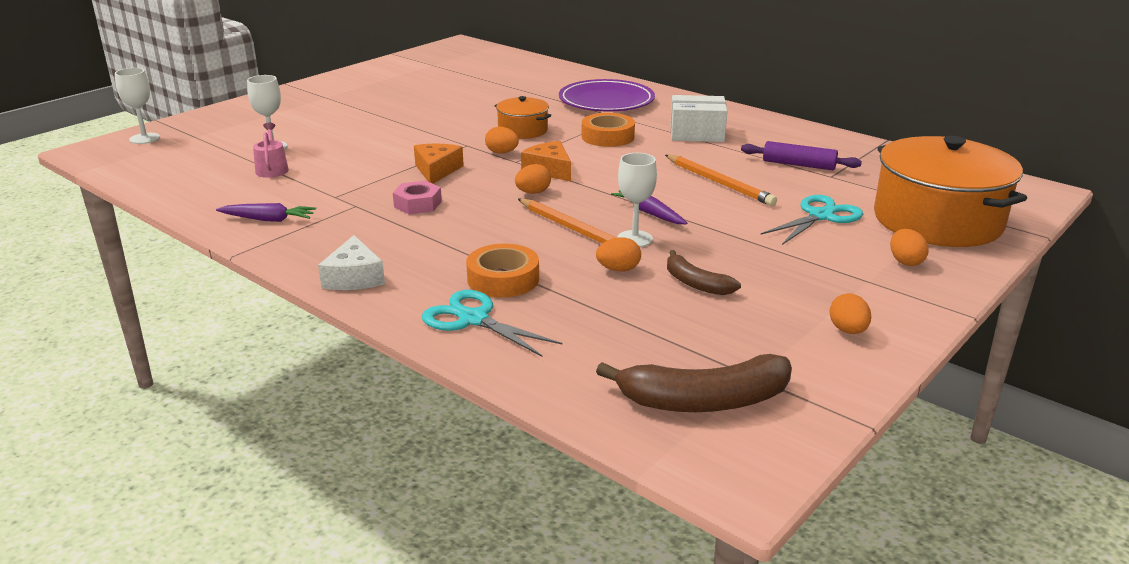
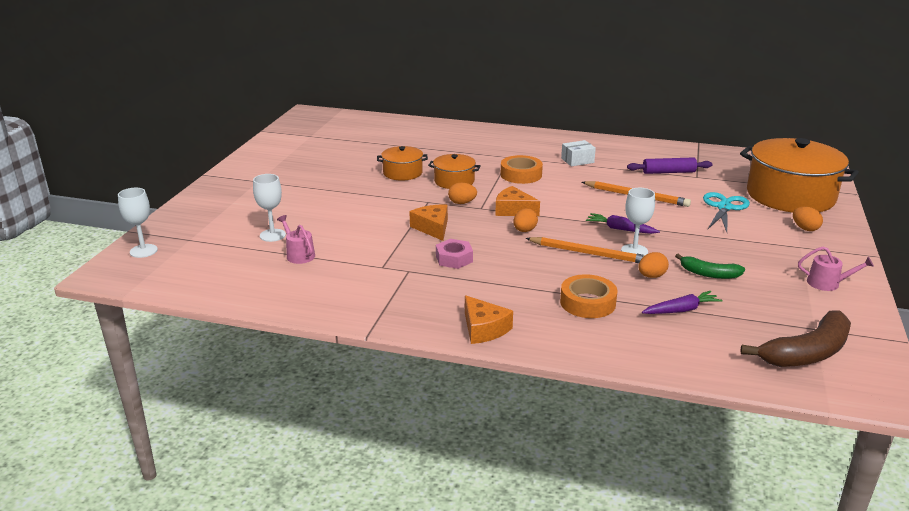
camera: 25 degrees left, 0 degrees up
purple carrot [216,203,316,222] -> purple carrot moved to [642,291,723,314]
white cheese [318,235,385,290] -> orange cheese [465,295,513,344]
turquoise scissors [422,290,562,357] -> none
purple plate [559,79,655,111] -> none
brown banana [667,250,741,295] -> green banana [675,254,745,279]
white box [671,95,727,142] -> white box [561,140,596,166], size x0.66
orange egg [829,293,871,334] -> pink watering can [798,246,874,291]
none -> orange pot [377,146,428,180]

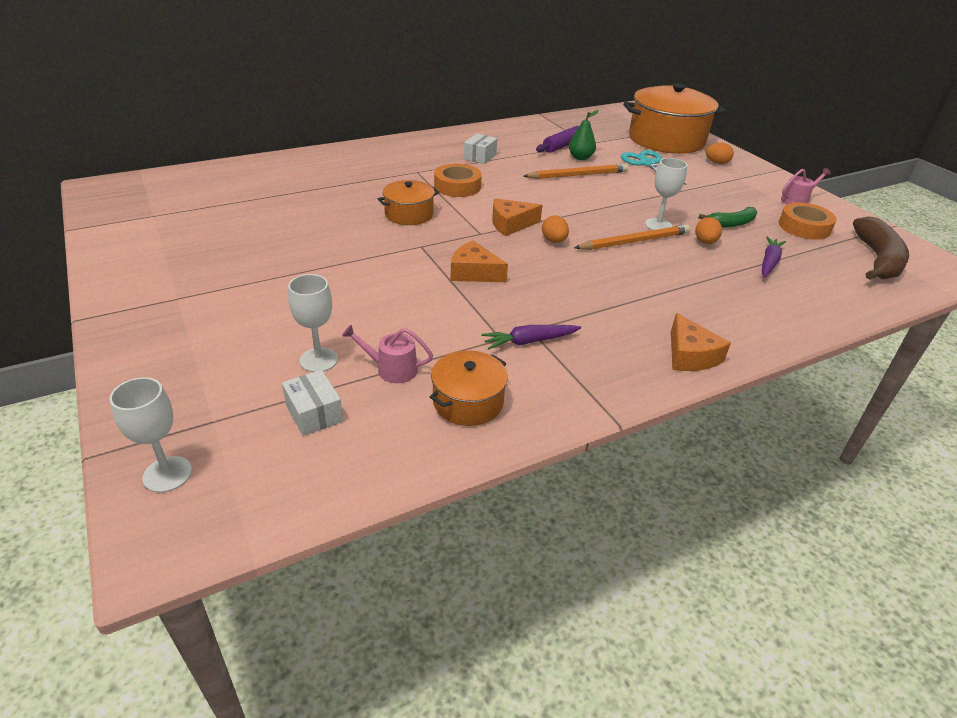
camera: 45 degrees left, 10 degrees up
orange pot [377,146,428,180] -> orange pot moved to [430,350,508,426]
pink nut [436,239,473,269] -> none
orange egg [448,183,477,204] -> none
orange cheese [465,295,513,344] -> orange cheese turned 60 degrees clockwise [671,313,731,371]
orange tape [560,274,618,318] -> orange tape moved to [779,202,837,240]
purple carrot [586,213,660,234] -> purple carrot moved to [481,325,581,349]
none -> white box [282,370,343,436]
none -> green pear [569,110,599,160]

